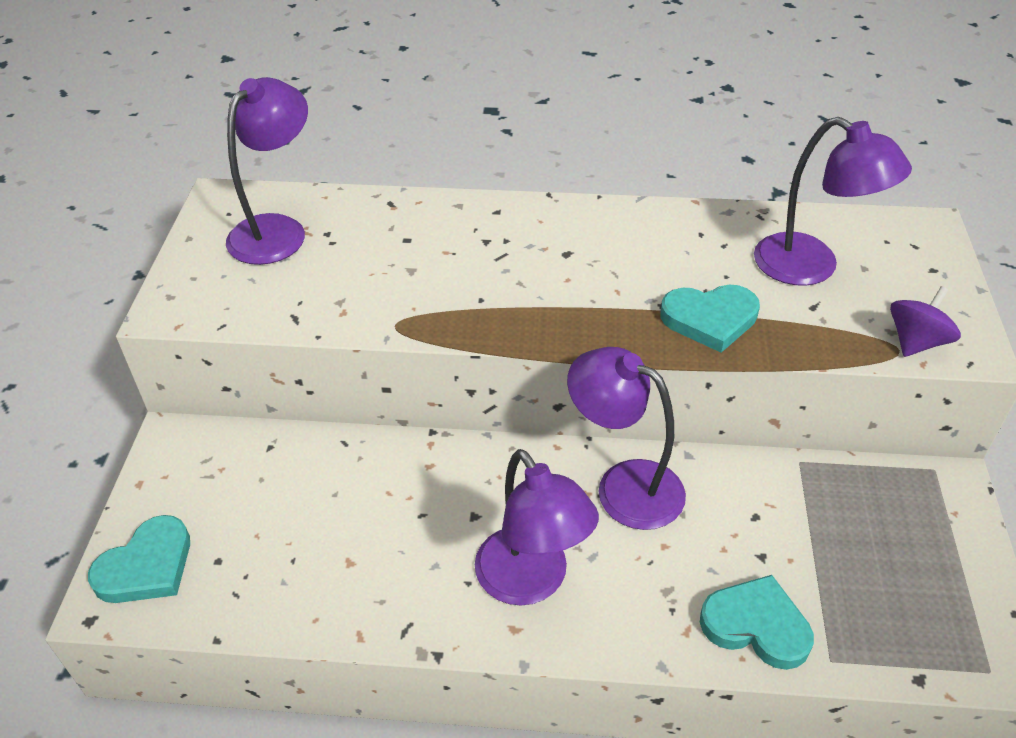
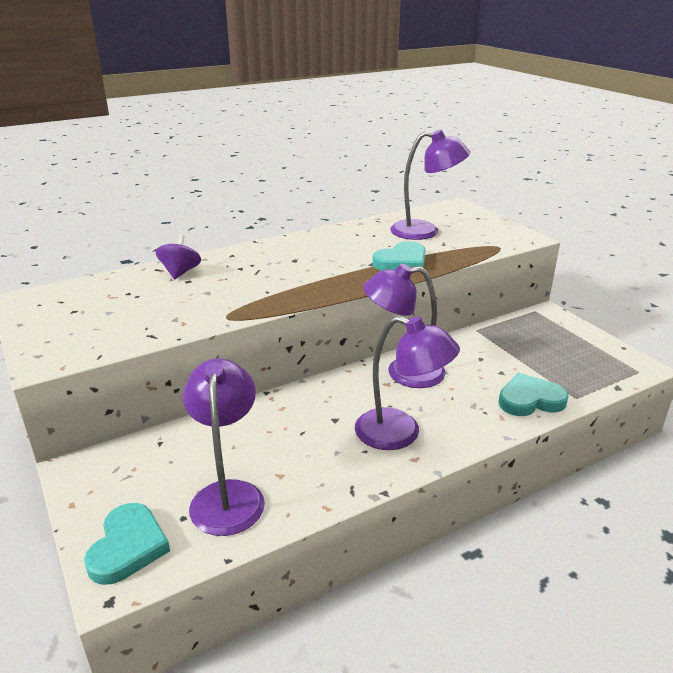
camera: 35 degrees left, 15 degrees down
purple lamp [226,77,308,265] -> purple lamp moved to [183,358,265,536]
purple spinning top [890,286,961,357] -> purple spinning top moved to [156,234,201,279]

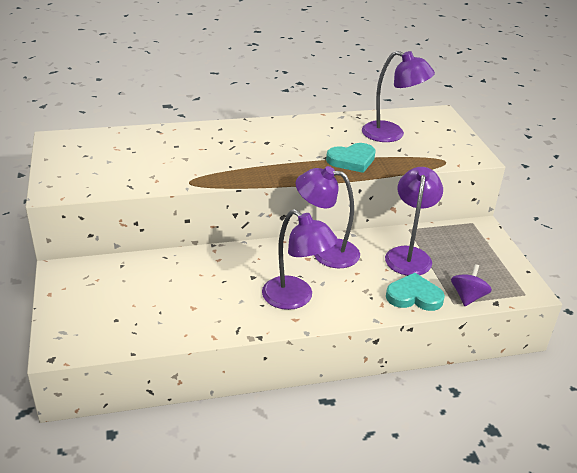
camera: 15 degrees right, 5 degrees up
turquoise heart [84,503,170,585] -> none
purple spinning top [156,234,201,279] -> purple spinning top moved to [451,264,492,306]
purple lamp [183,358,265,536] -> purple lamp moved to [385,167,443,276]

